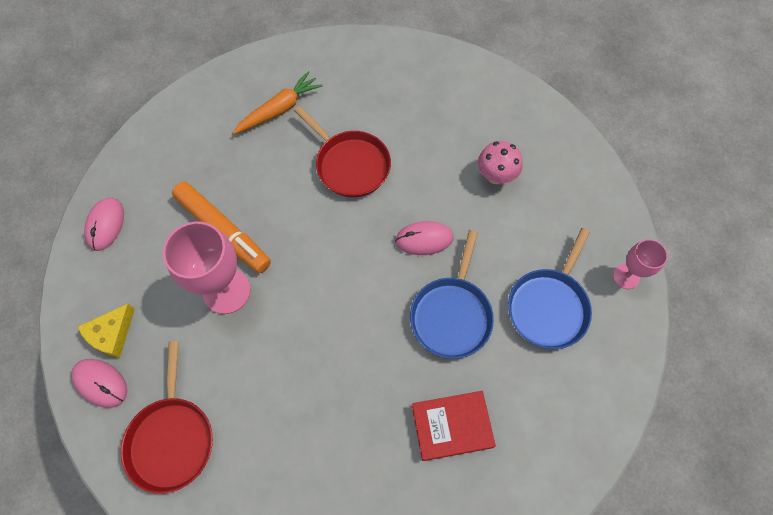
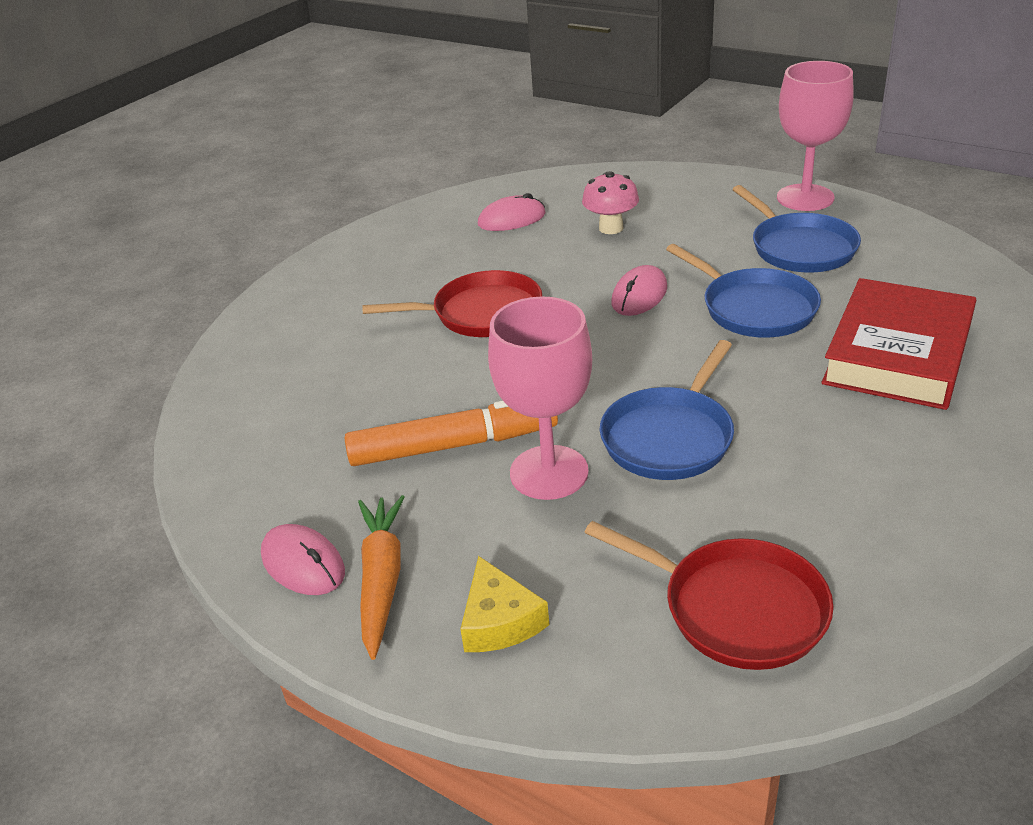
camera: 50 degrees left, 30 degrees down
pink mouse [71,359,127,408] -> pink mouse moved to [478,193,546,231]
orange carrot [233,71,323,134] -> orange carrot moved to [358,495,405,660]
red book [412,391,496,461] -> red book [821,278,976,410], size x1.56
pink goblet [613,239,668,289] -> pink goblet [777,61,854,211], size x1.77
none -> blue pan [600,340,734,480]

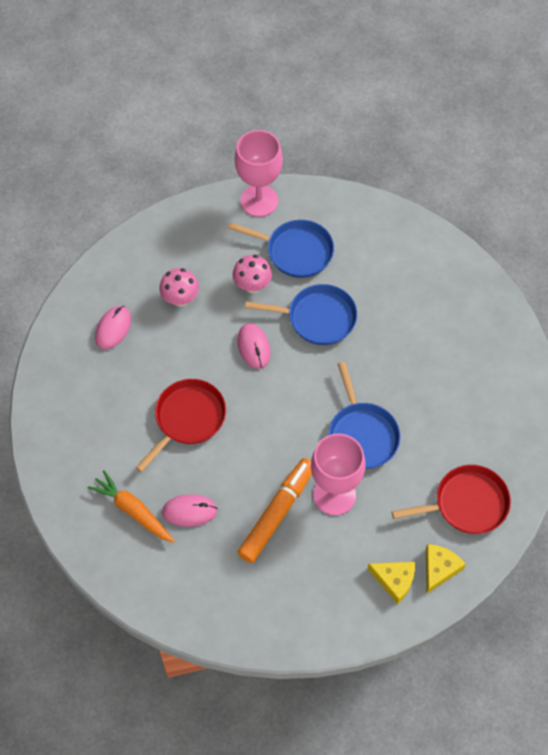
camera: 50 degrees left, 25 degrees up
pink mouse [261,524,345,595] -> pink mouse moved to [162,494,218,527]
orange carrot [358,495,405,660] -> orange carrot moved to [88,470,175,543]
red book [821,278,976,410] -> none
none -> pink mushroom [233,255,272,293]
none -> yellow cheese [426,544,466,593]

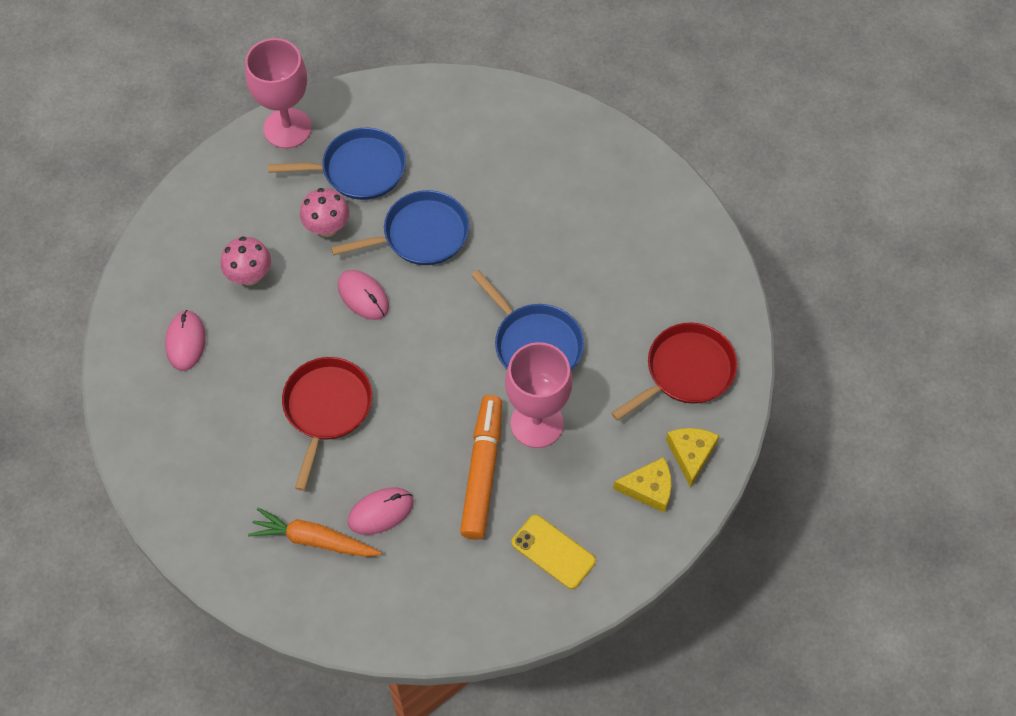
camera: 25 degrees left, 0 degrees up
none -> yellow phone [512,515,596,589]

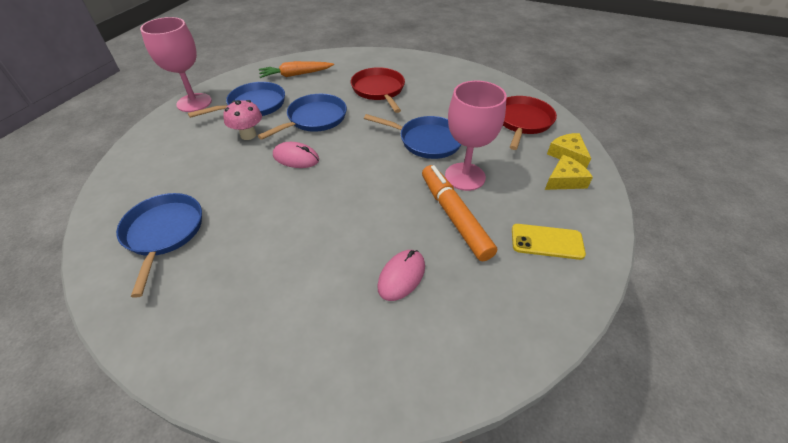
camera: 30 degrees left, 15 degrees down
pink mouse [165,310,206,371] -> blue pan [116,193,202,298]
pink mushroom [220,237,271,286] -> none
orange carrot [248,508,382,557] -> orange carrot moved to [259,61,334,78]
red pan [282,357,372,491] -> red pan moved to [351,67,405,113]

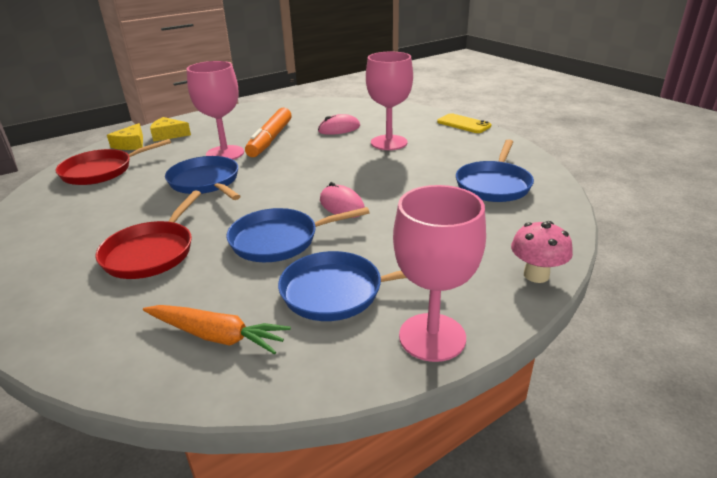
camera: 145 degrees left, 15 degrees down
pink mushroom [223,100,262,140] -> pink mushroom moved to [511,221,573,283]
yellow phone [512,224,586,260] -> yellow phone moved to [437,113,491,133]
none -> pink goblet [366,52,413,150]

